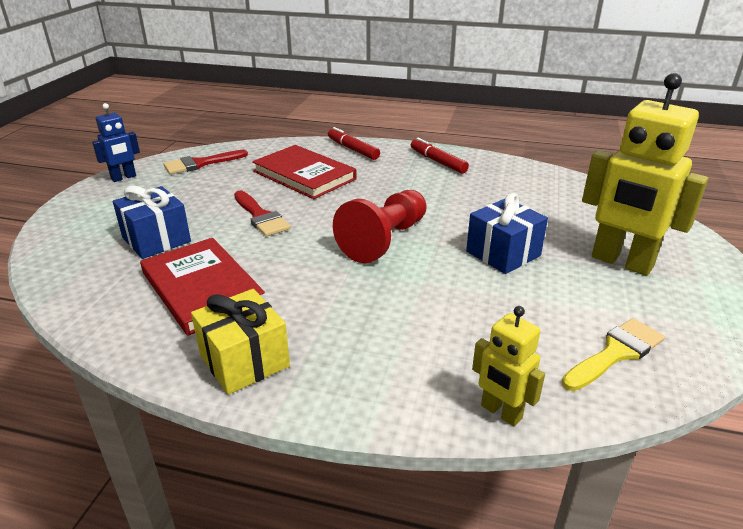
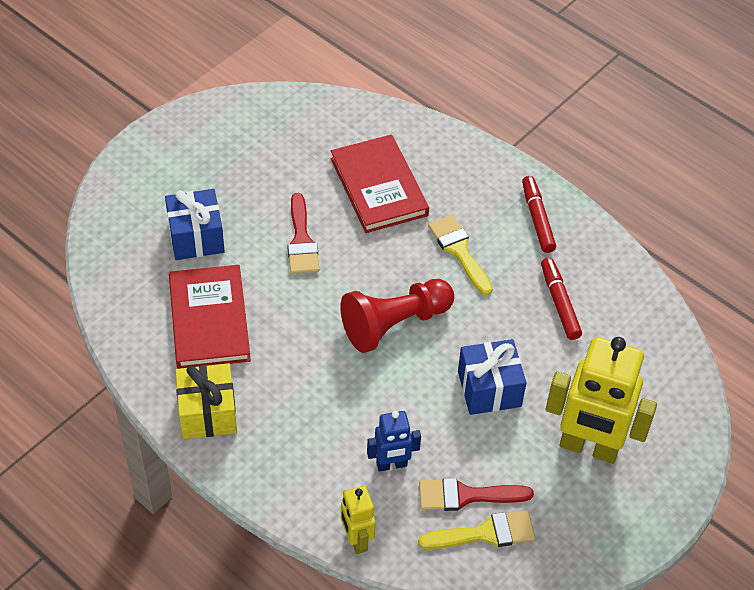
camera: 25 degrees right, 20 degrees up
blue robot [92,103,140,182] -> blue robot moved to [367,411,421,472]
red brush [164,150,248,174] -> red brush moved to [419,478,534,511]
red marker [328,127,380,160] -> red marker moved to [541,258,582,340]
yellow robot [582,73,708,276] -> yellow robot turned 45 degrees counterclockwise [546,337,657,464]
none -> yellow brush [428,215,493,295]

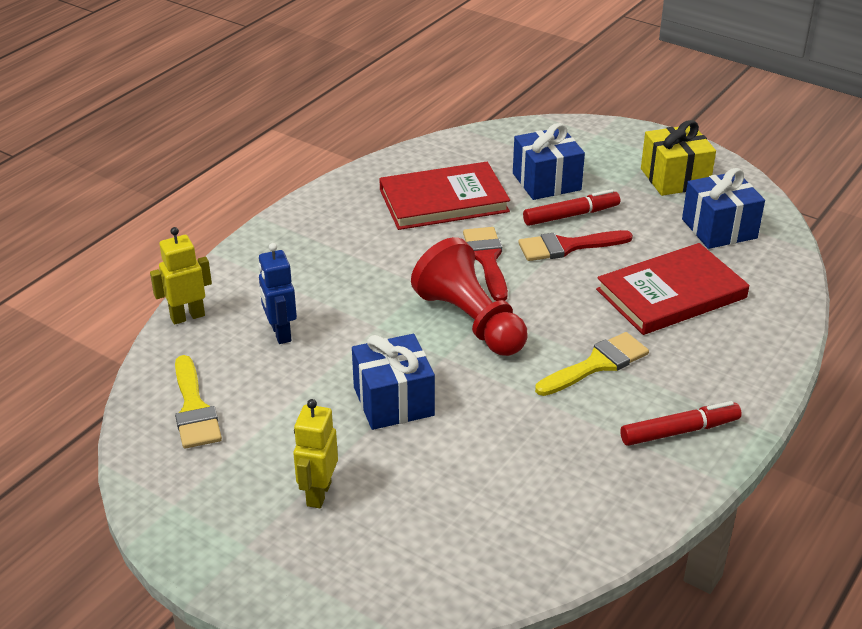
camera: 85 degrees right, 15 degrees down
yellow gift [175,363,237,439] -> yellow gift moved to [641,120,716,196]
red brush [419,478,534,511] -> red brush moved to [463,227,508,301]
red marker [541,258,582,340] -> red marker moved to [523,189,620,226]
yellow robot [546,337,657,464] -> yellow robot [293,399,338,508], size x0.52
none -> blue gift [682,168,765,249]

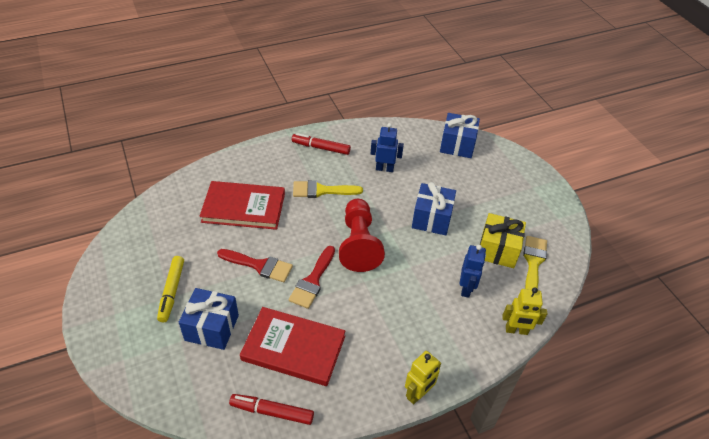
camera: 150 degrees left, 10 degrees up
yellow robot [293,399,338,508] -> yellow robot moved to [405,351,441,404]
red marker [523,189,620,226] -> red marker moved to [229,394,314,425]
yellow gift [641,120,716,196] -> yellow gift moved to [480,213,526,268]
blue gift [682,168,765,249] -> blue gift moved to [440,113,480,158]
none -> yellow marker [157,256,184,322]
none -> blue robot [371,123,404,172]

